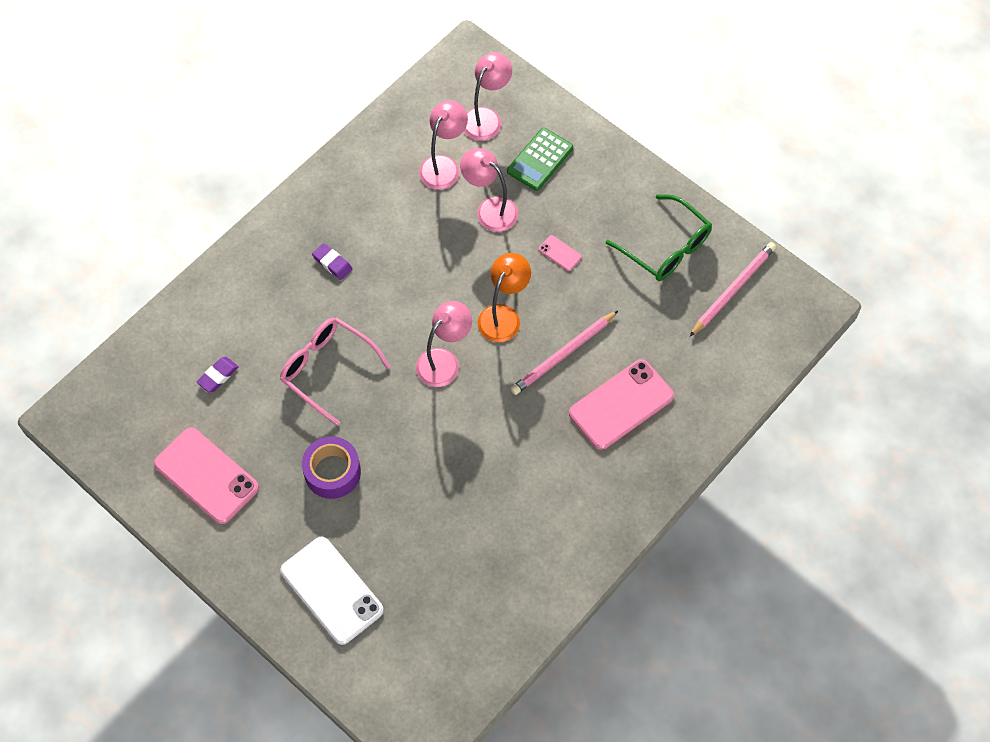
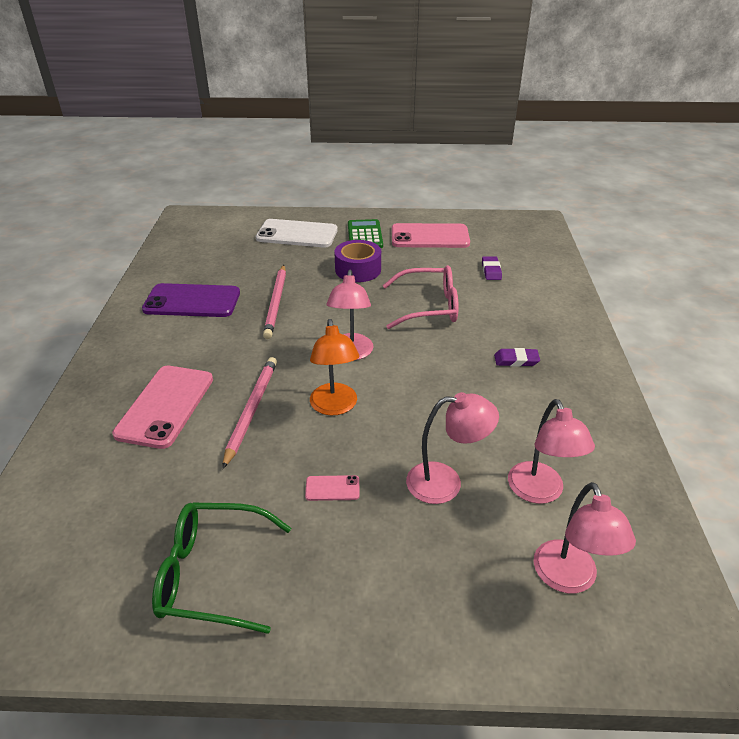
camera: 140 degrees right, 25 degrees down
green calculator [507,128,573,191] -> green calculator moved to [348,219,383,248]
pink pencil [690,242,776,336] -> pink pencil moved to [263,265,286,339]
none -> purple phone [142,283,240,317]

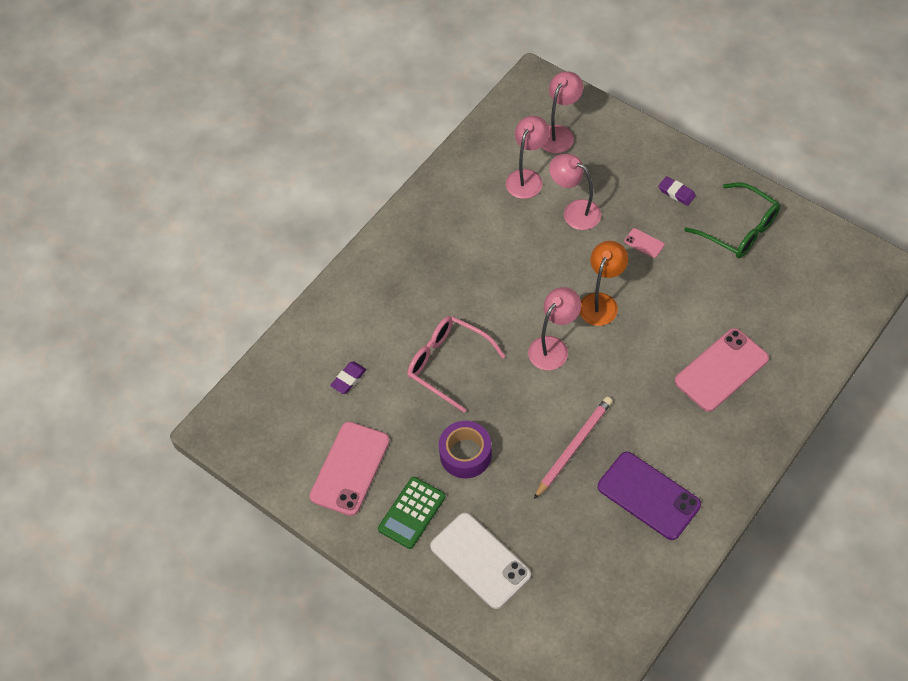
camera: 140 degrees left, 20 degrees up
pink pencil [222,357,277,469] -> none
pink phone [392,223,470,248] -> pink phone turned 75 degrees clockwise [309,422,390,516]
purple eraser [494,348,540,367] -> purple eraser moved to [658,176,696,206]

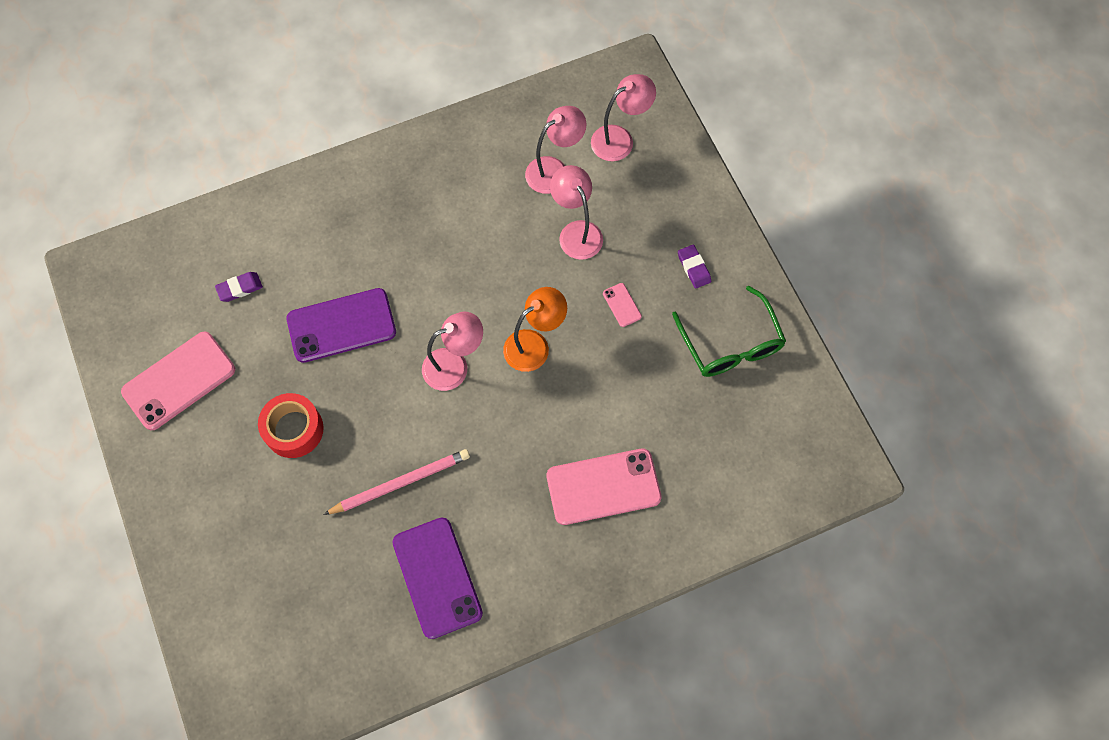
camera: 25 degrees right, 10 degrees up
green calculator [378,477,446,549] -> none
pink glasses [407,316,505,412] -> purple phone [287,288,396,363]
white phone [430,513,531,609] -> none
purple tape [439,421,492,478] -> red tape [258,393,324,458]

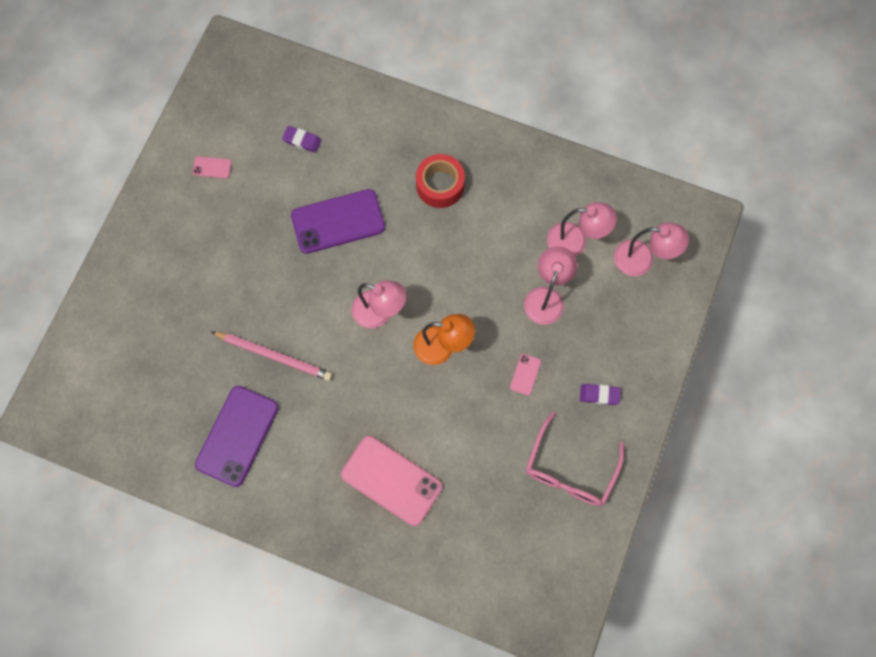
camera: 45 degrees right, 5 degrees up
pink phone [121,331,235,430] -> pink phone [193,156,232,179], size x0.43
red tape [258,393,324,458] -> red tape moved to [416,154,465,208]
purple phone [287,288,396,363] -> purple phone turned 45 degrees counterclockwise [291,189,385,254]
green glasses [672,286,786,377] -> pink glasses [526,411,624,506]
purple eraser [678,245,711,289] -> purple eraser turned 75 degrees clockwise [580,384,621,405]

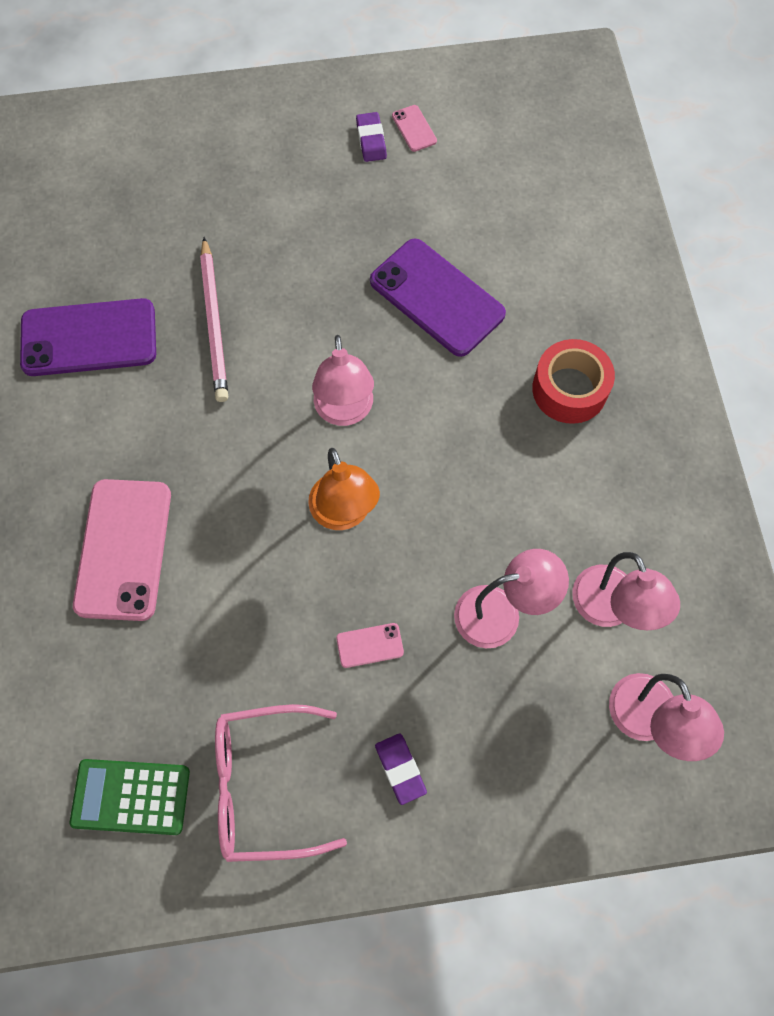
camera: 60 degrees right, 5 degrees down
purple eraser [282,126,322,153] -> purple eraser moved to [356,112,387,162]
none -> green calculator [70,759,190,835]

